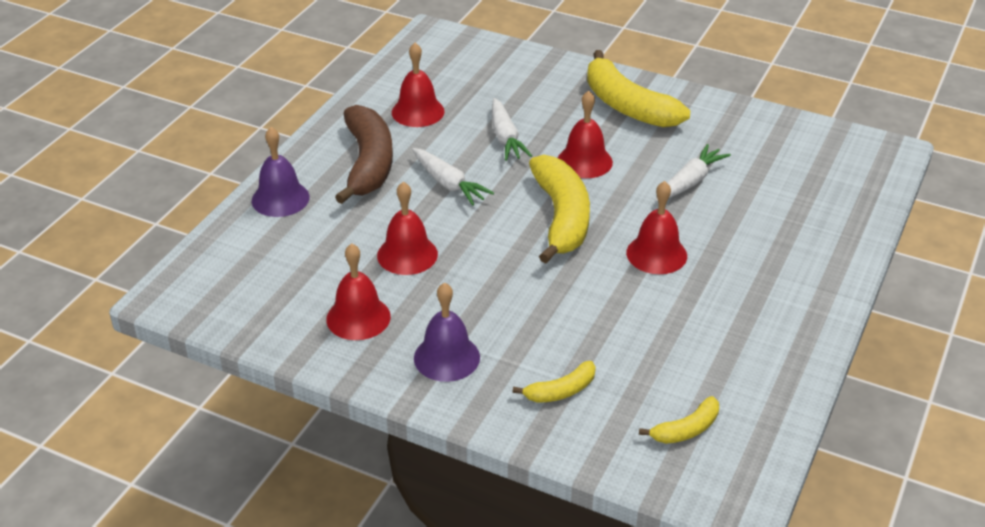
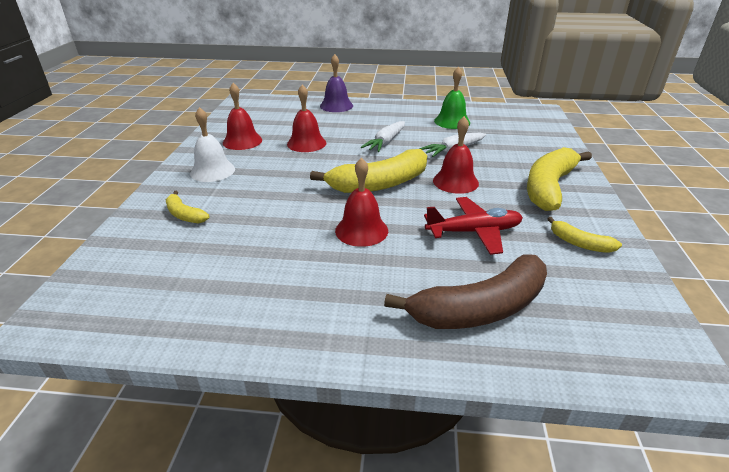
camera: 70 degrees right, 5 degrees down
brown banana [335,105,393,204] -> brown banana moved to [384,254,547,329]
red bell [392,43,445,127] -> green bell [434,66,470,129]
purple bell [414,283,480,382] -> white bell [190,107,235,182]
yellow banana [639,396,719,444] -> yellow banana moved to [547,217,622,253]
white carrot [655,144,731,201] -> red plane [424,197,523,255]

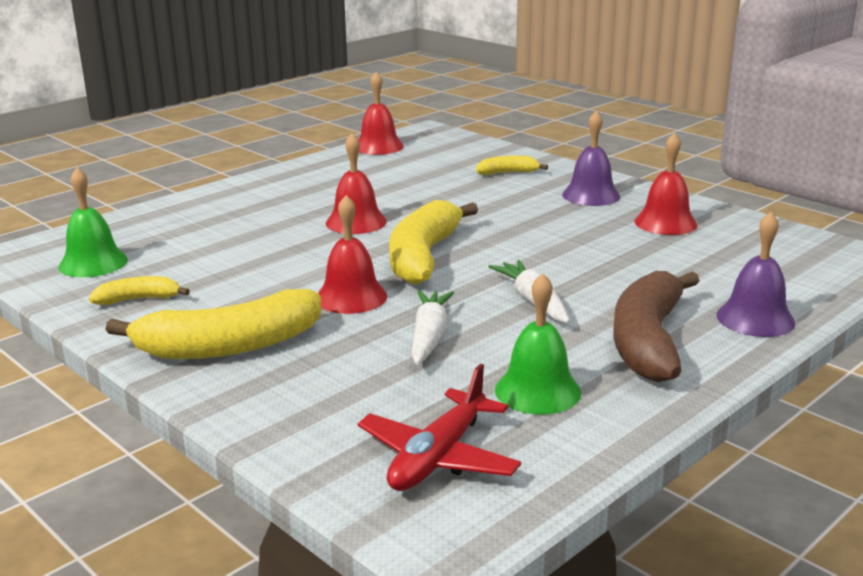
camera: 130 degrees right, 10 degrees down
white bell [190,107,235,182] -> purple bell [562,111,620,206]
red bell [287,84,326,152] -> red bell moved to [359,72,404,155]
brown banana [384,254,547,329] -> brown banana moved to [613,271,700,382]
red plane [424,197,523,255] -> red plane moved to [358,364,521,491]
yellow banana [527,147,592,211] -> yellow banana turned 90 degrees clockwise [105,289,321,359]
none -> green bell [59,168,128,277]

